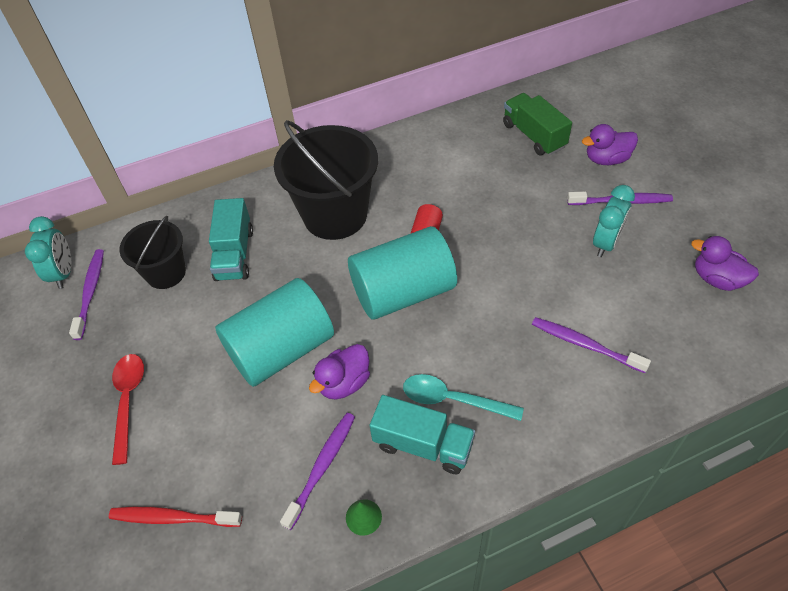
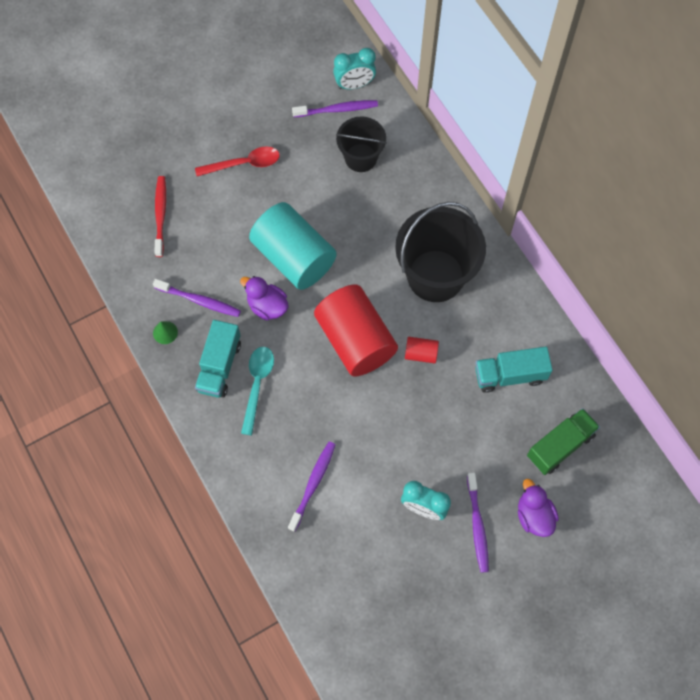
camera: 80 degrees right, 15 degrees up
turquoise truck [209,198,253,281] -> turquoise truck moved to [475,347,553,393]
turquoise cylinder [348,226,457,320] -> red cylinder [314,284,398,377]
purple duck [691,236,759,291] -> none

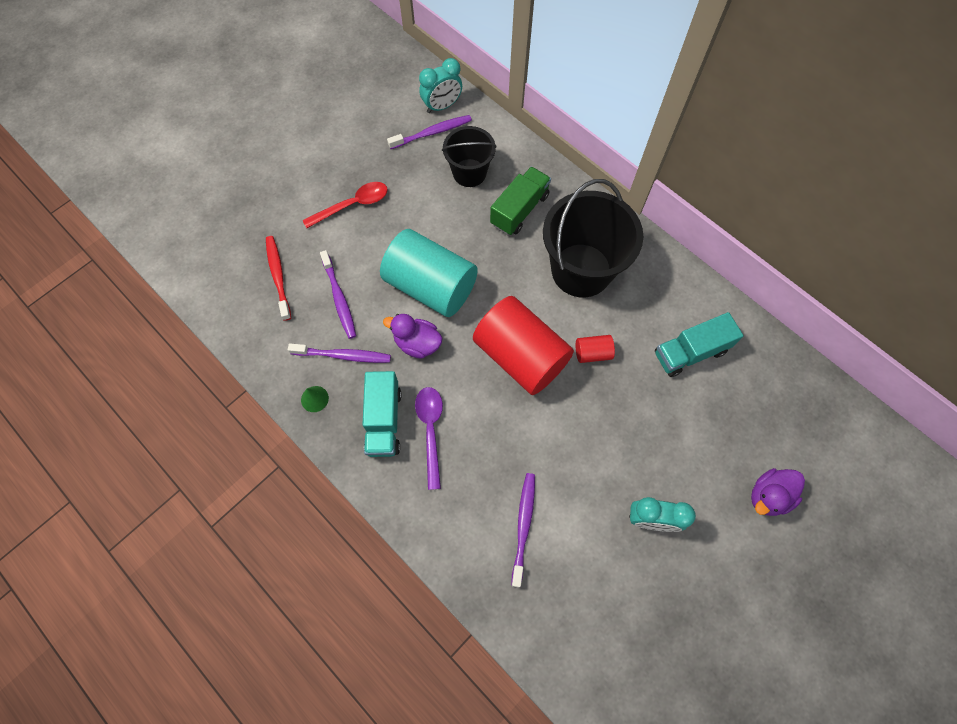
camera: 15 degrees left, 0 degrees up
turquoise spoon [241,347,274,435] -> purple spoon [415,387,443,490]
purple toothbrush [467,472,489,573] -> purple toothbrush moved to [320,250,356,339]
purple duck [518,479,559,537] -> purple duck turned 90 degrees counterclockwise [751,468,805,516]
green truck [527,408,600,475] -> green truck moved to [490,167,551,235]

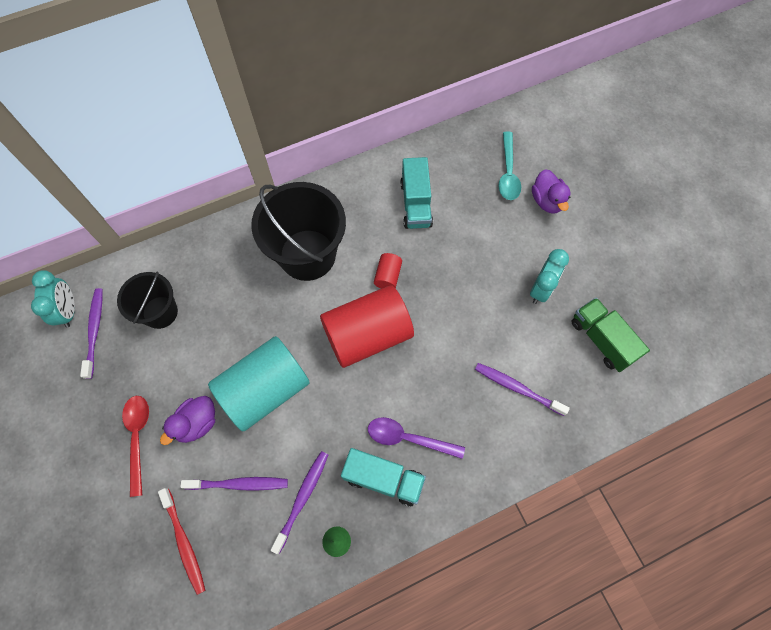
camera: 70 degrees left, 0 degrees up
red toothbrush [266,236,291,321] -> red toothbrush turned 120 degrees counterclockwise [158,488,205,595]
purple duck [383,314,443,359] -> purple duck moved to [160,396,215,445]
green truck [490,167,551,235] -> green truck moved to [571,298,650,372]
none -> turquoise spoon [498,131,521,200]

